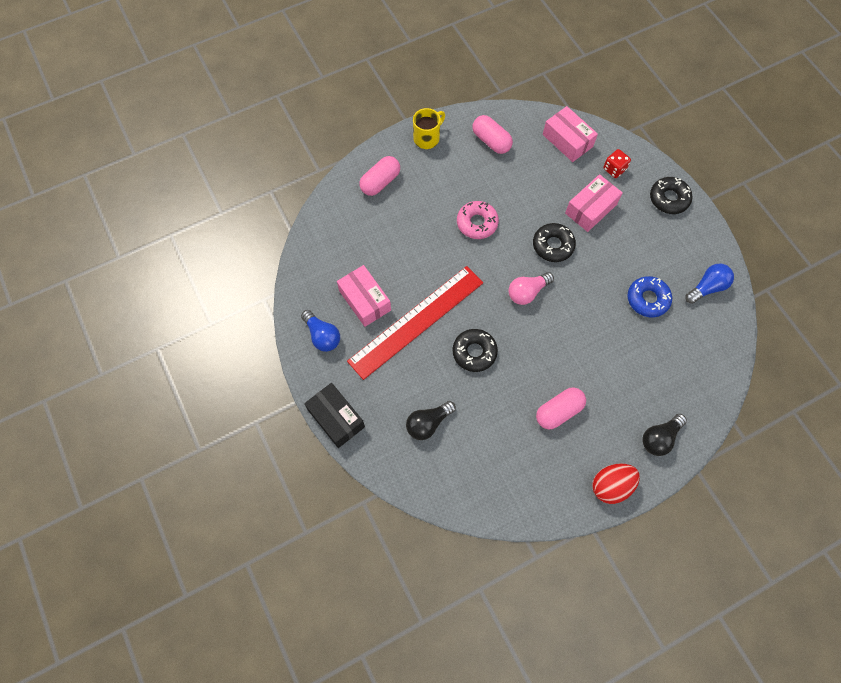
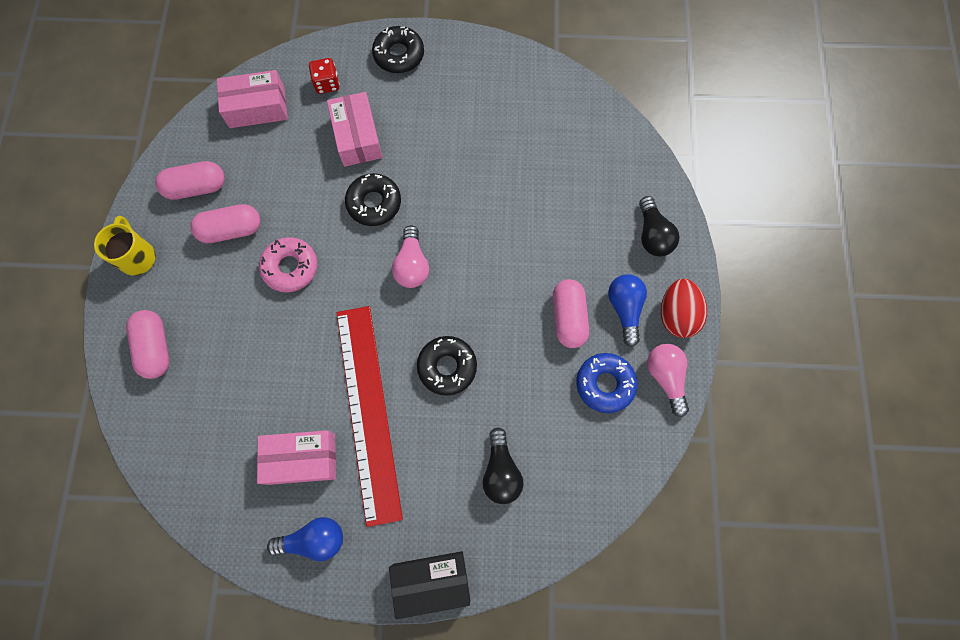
camera: 60 degrees left, 5 degrees up
blue donut [627,276,672,317] -> blue donut moved to [576,353,637,413]
blue light bulb [685,264,734,304] -> blue light bulb moved to [608,274,647,347]
none -> pink capsule [190,204,261,243]
none -> pink light bulb [647,344,689,417]

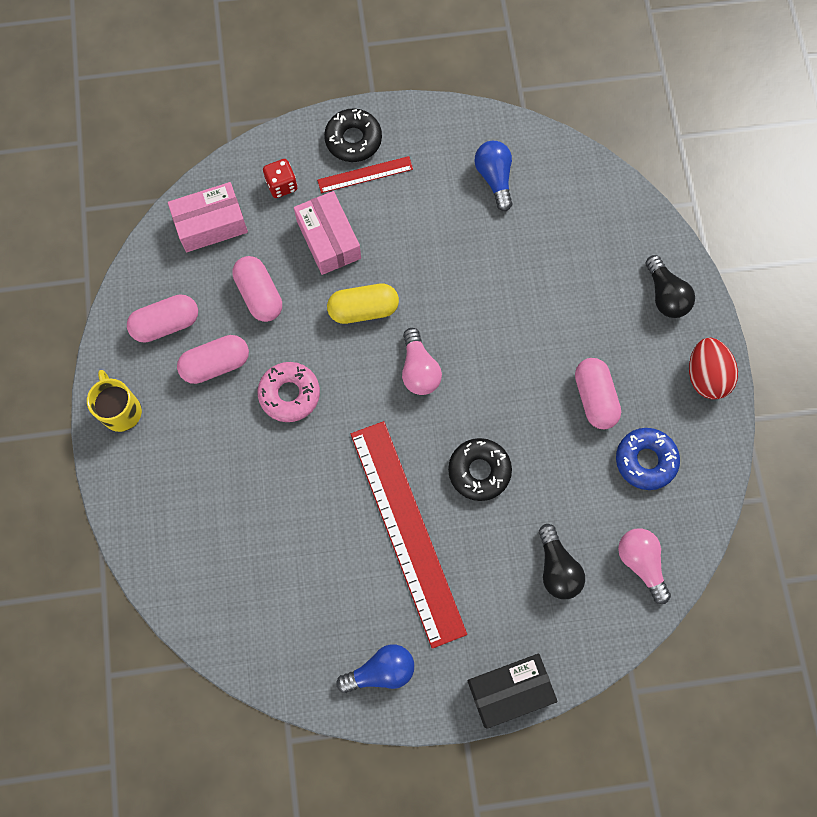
camera: 10 degrees left, 0 degrees up
pink capsule [126,310,169,379] -> pink capsule moved to [232,256,282,322]
pink box [257,430,336,485] -> none
black donut [345,173,401,226] -> yellow capsule [327,284,399,324]
blue light bulb [608,274,647,347] -> blue light bulb moved to [475,141,513,211]
pink light bulb [647,344,689,417] -> pink light bulb moved to [618,528,671,604]
none -> red ruler [317,156,413,193]

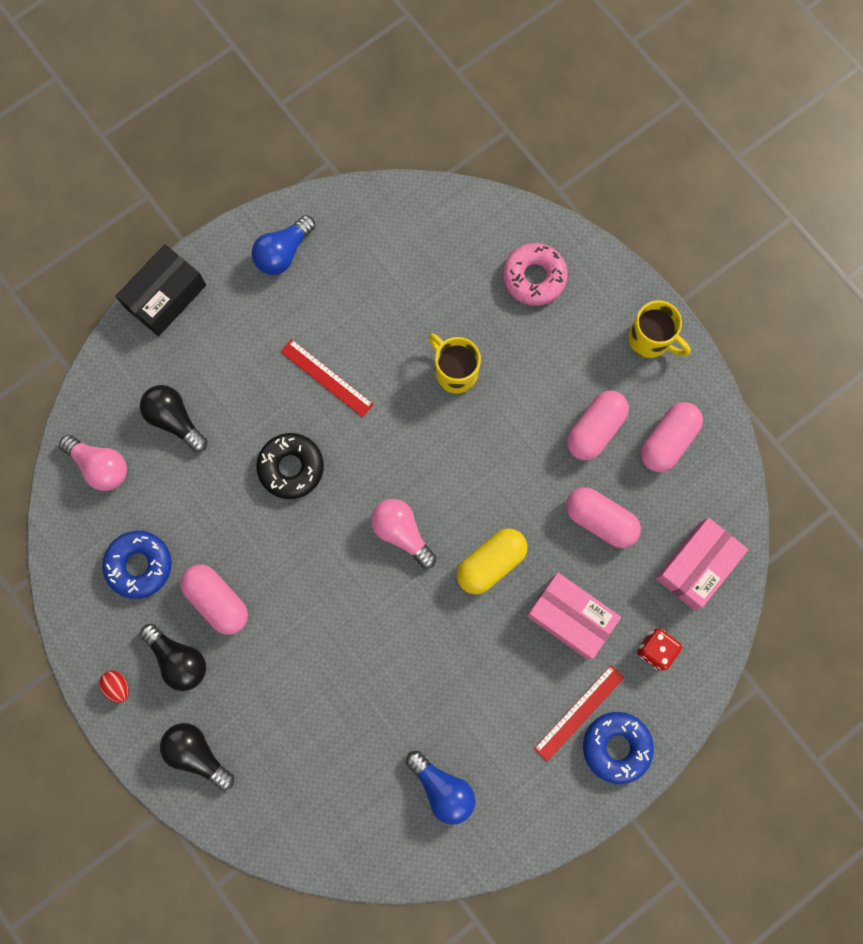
camera: 150 degrees right, 5 degrees up
pink donut [258,362,320,422] -> pink donut moved to [503,243,568,306]
black donut [324,108,382,162] -> blue donut [583,712,654,784]
red ruler [351,421,467,649] -> red ruler [280,339,374,417], size x0.46
red egg [689,338,738,399] -> red egg [99,671,129,703], size x0.50
none -> black light bulb [140,624,206,691]
none -> yellow mug [428,333,481,394]

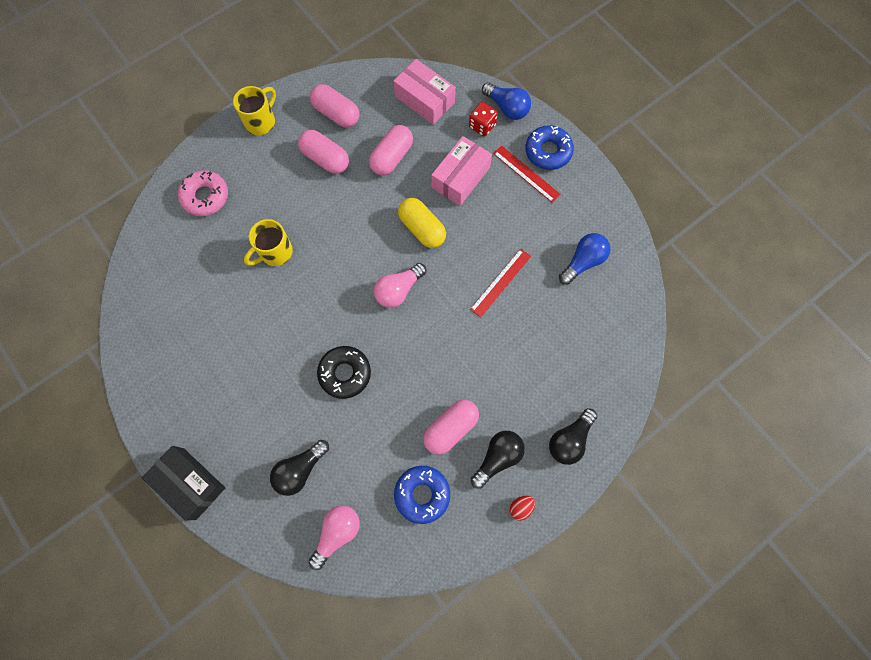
camera: 90 degrees left, 5 degrees down
blue light bulb [251,215,315,275] -> blue light bulb moved to [482,82,531,120]
red ruler [280,339,374,417] -> red ruler moved to [470,249,531,318]

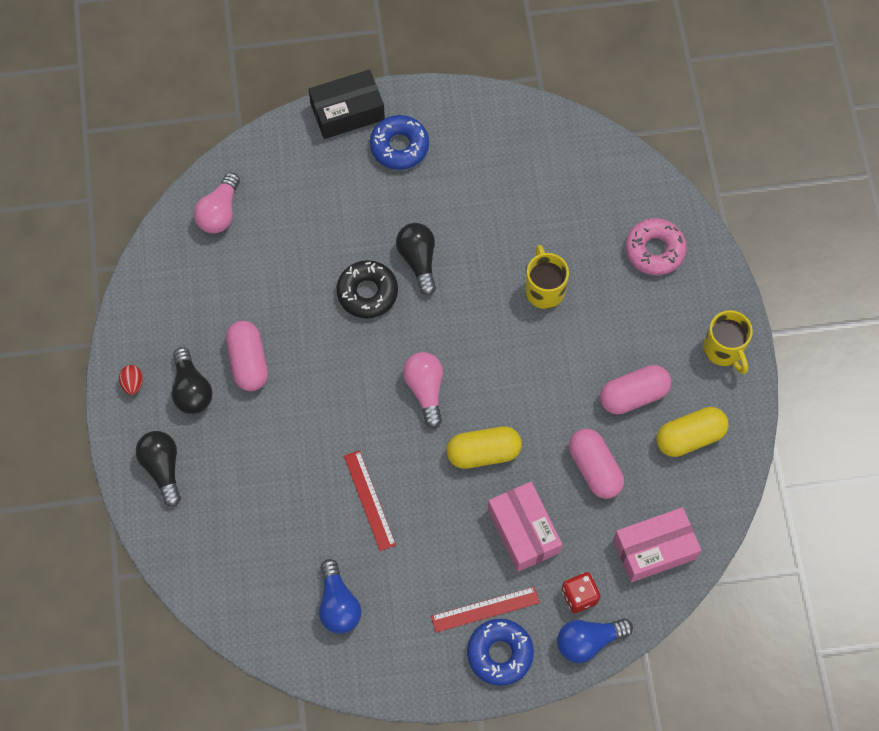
camera: 120 degrees right, 5 degrees down
black light bulb [270,440,329,496] -> black light bulb moved to [396,223,436,296]
pink light bulb [308,505,360,570] -> pink light bulb turned 45 degrees clockwise [194,172,240,233]
pink capsule [310,84,360,128] -> yellow capsule [657,407,729,457]
blue donut [394,466,450,524] -> blue donut moved to [370,115,429,170]

